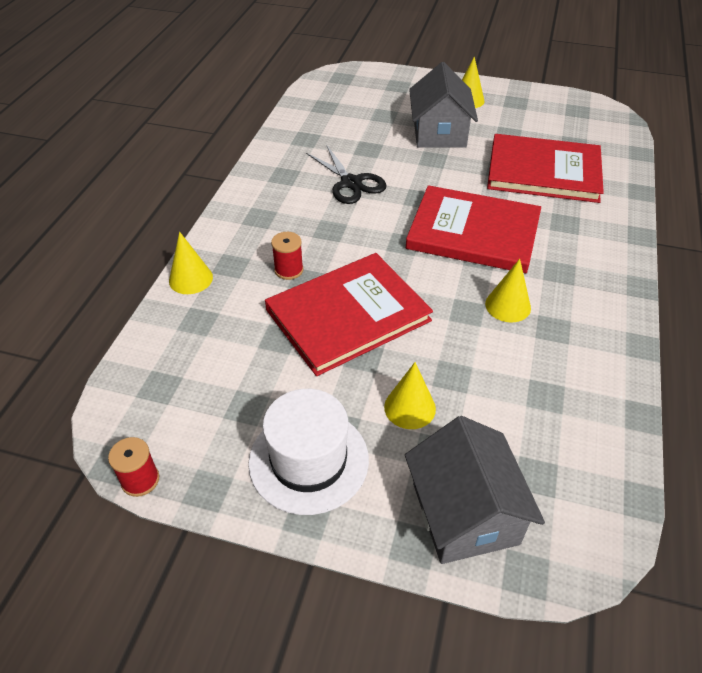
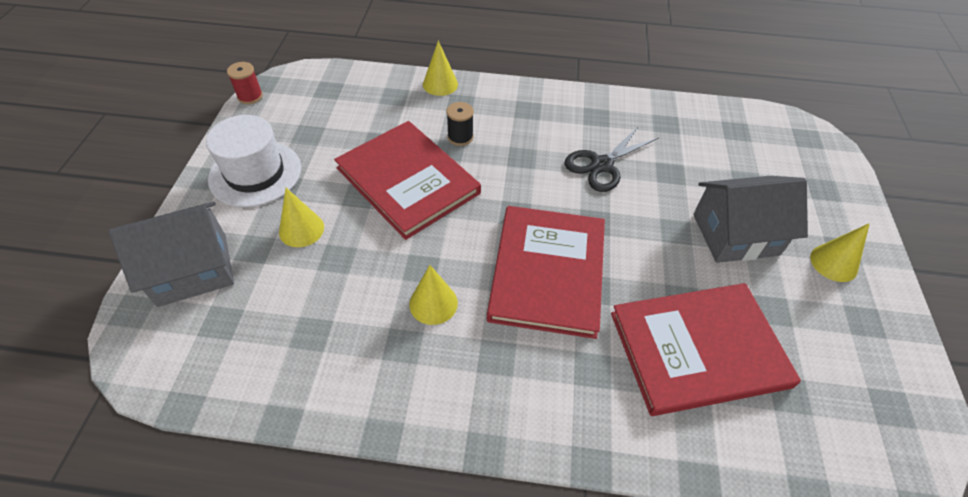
camera: 80 degrees right, 5 degrees up
red spool [271,232,304,280] -> black spool [447,102,474,146]
red book [487,134,604,203] -> red book turned 75 degrees clockwise [611,283,801,416]

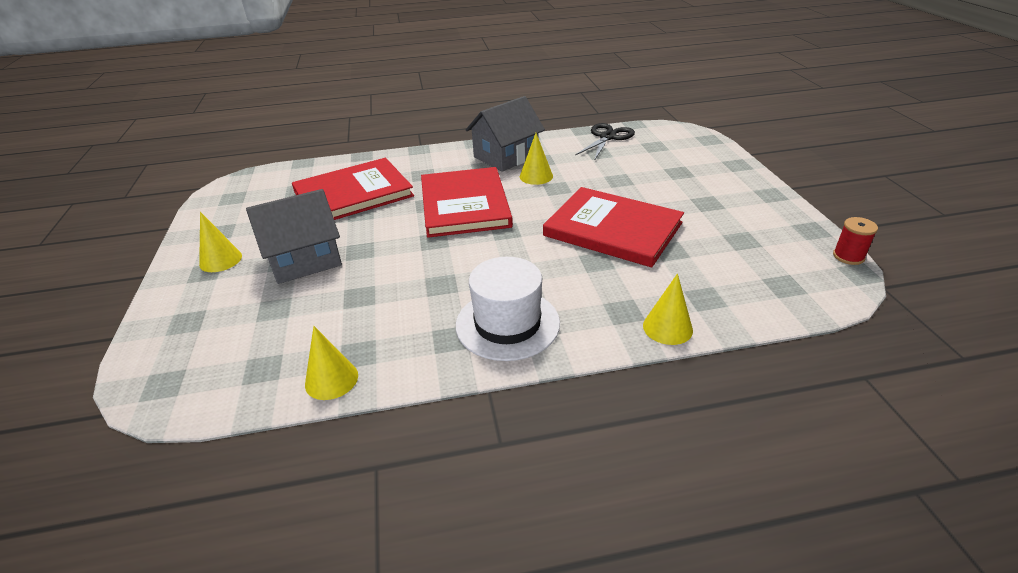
camera: 165 degrees right, 15 degrees down
grey house [109,202,234,307] -> grey house moved to [466,96,545,172]
white hat [206,115,301,207] -> white hat moved to [456,257,560,361]
yellow cone [279,188,324,247] -> yellow cone moved to [305,326,358,400]
black spool [447,102,474,146] -> none
black scissors [564,126,659,192] -> black scissors moved to [575,123,635,159]

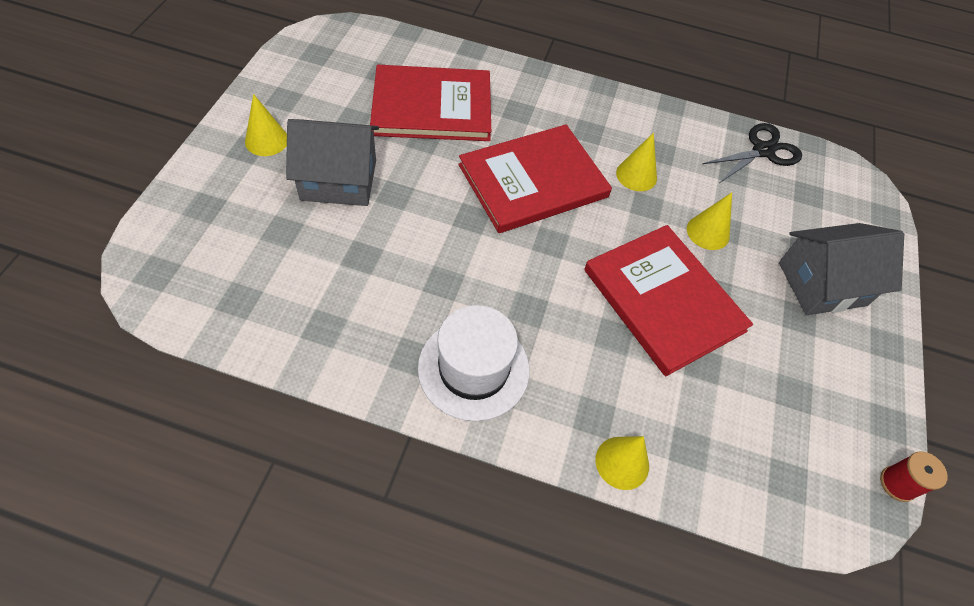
camera: 20 degrees right, 20 degrees up
yellow cone [305,326,358,400] -> yellow cone moved to [687,192,732,250]
red book [421,167,513,238] -> red book turned 45 degrees clockwise [458,125,612,233]
grey house [466,96,545,172] -> grey house moved to [779,223,904,315]

